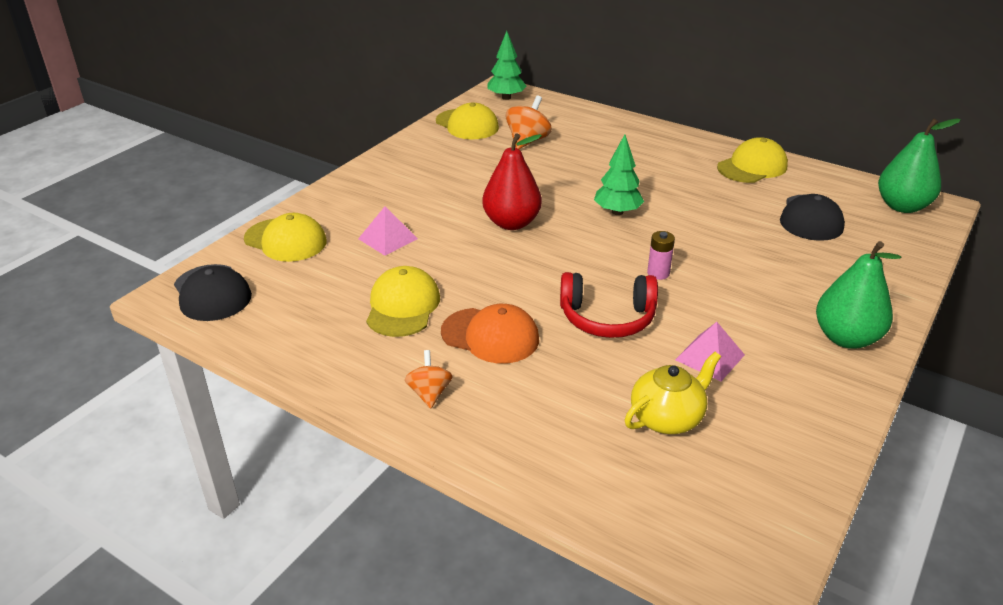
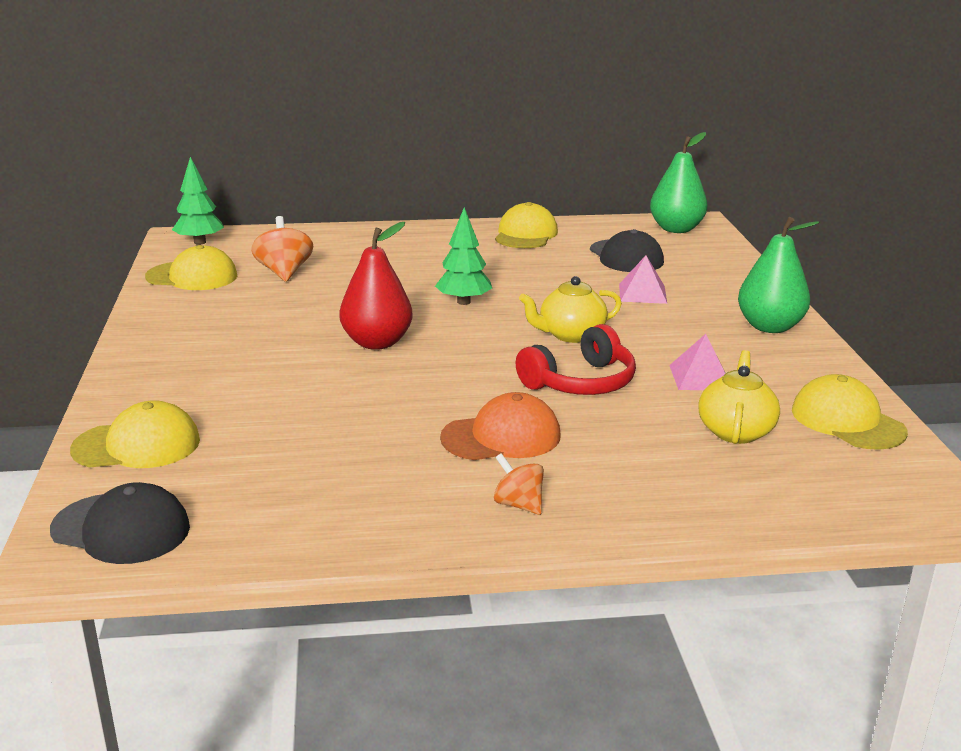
camera: 40 degrees left, 10 degrees down
pink pyramid [358,206,418,256] -> pink pyramid moved to [619,255,667,304]
yellow cap [366,266,440,337] -> yellow cap moved to [792,374,908,450]
pink battery [647,231,675,280] -> yellow teapot [519,276,622,343]

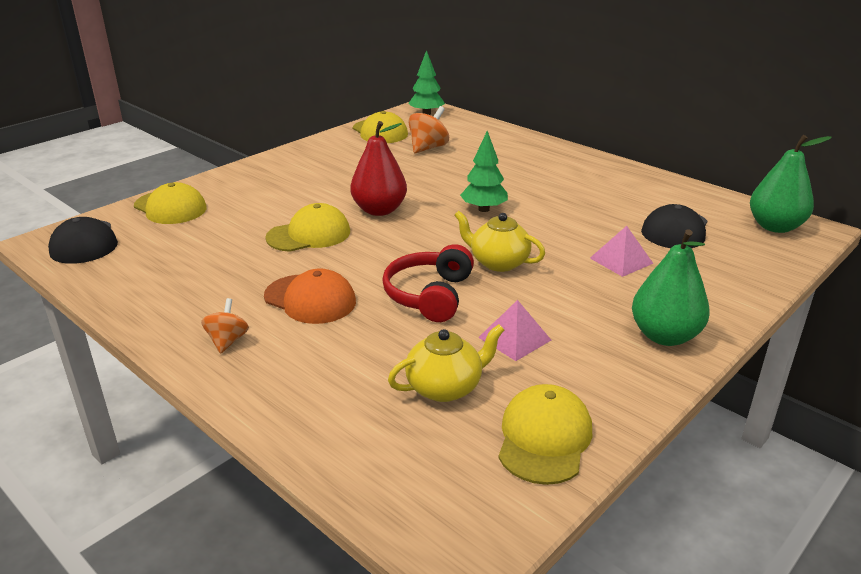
camera: 50 degrees right, 5 degrees up
yellow cap [495,202,558,248] -> yellow cap moved to [265,203,350,252]
red headphones [516,324,636,395] -> red headphones turned 90 degrees clockwise [382,244,474,322]

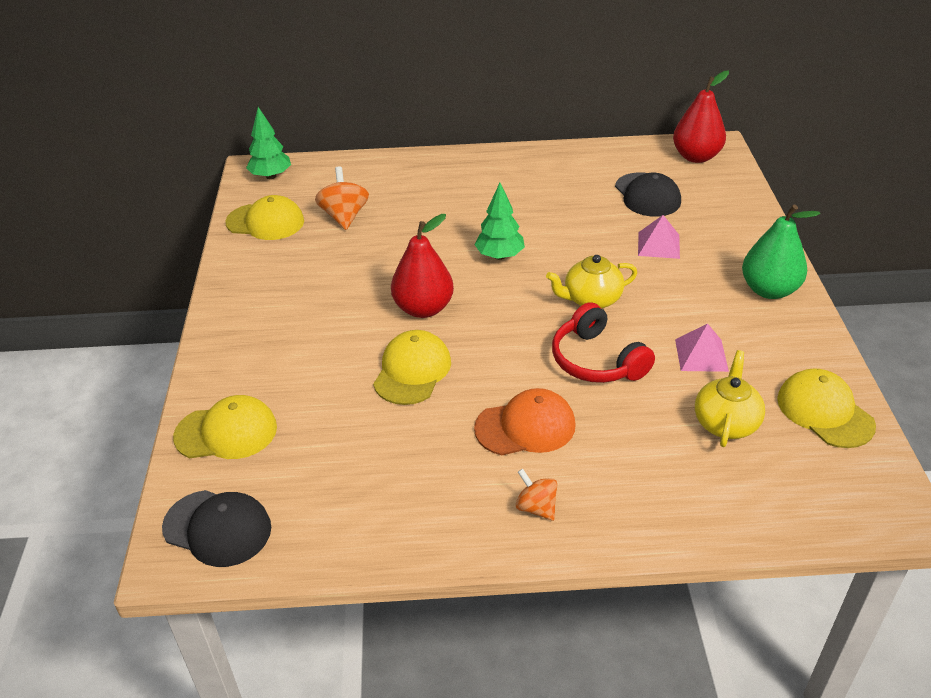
camera: 45 degrees left, 10 degrees up
green pear [750,135,832,233] -> red pear [673,71,729,163]

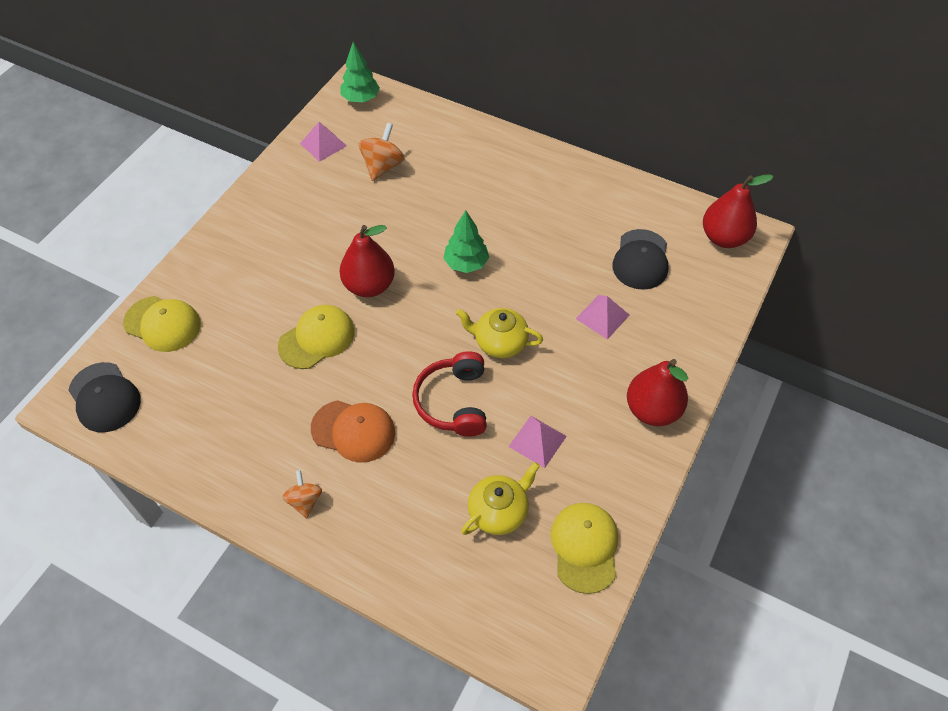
camera: 30 degrees right, 15 degrees up
yellow cap [225,195,304,240] -> pink pyramid [300,122,346,162]
green pear [742,204,820,299] -> red pear [627,359,688,426]

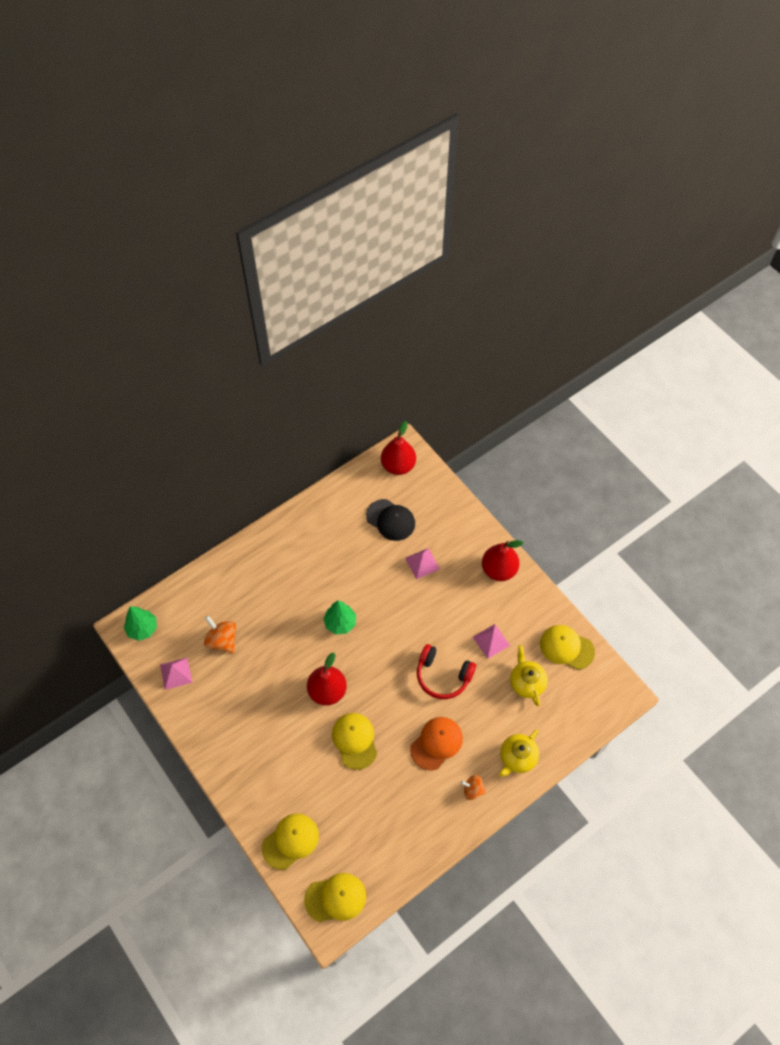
camera: 65 degrees left, 5 degrees up
black cap [68,362,141,432] -> yellow cap [304,873,366,922]
yellow teapot [456,308,543,358] -> yellow teapot moved to [499,730,539,777]

